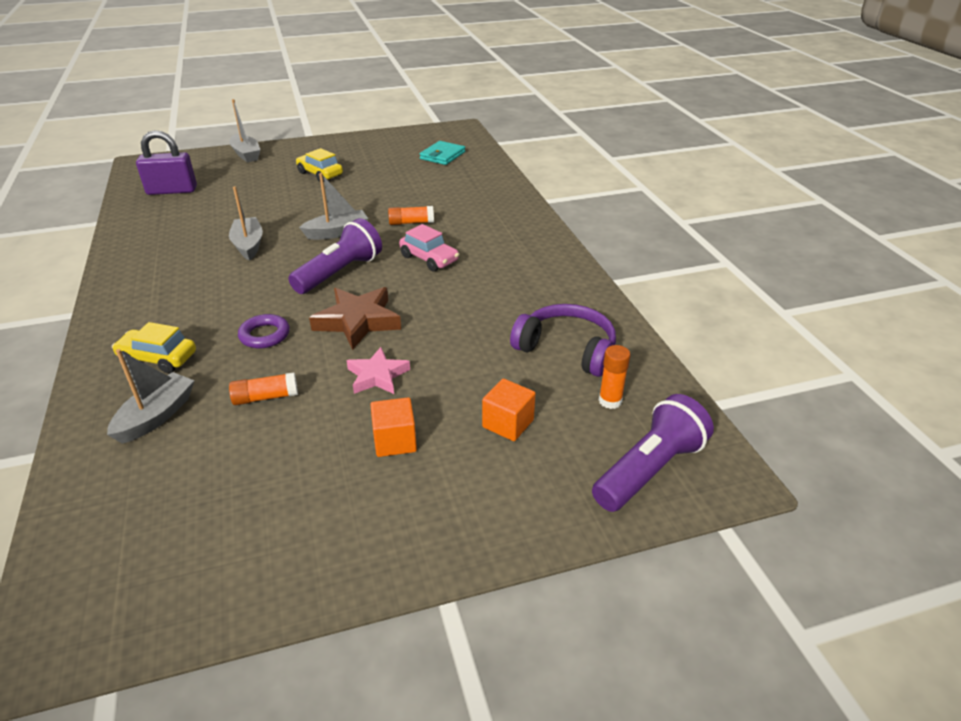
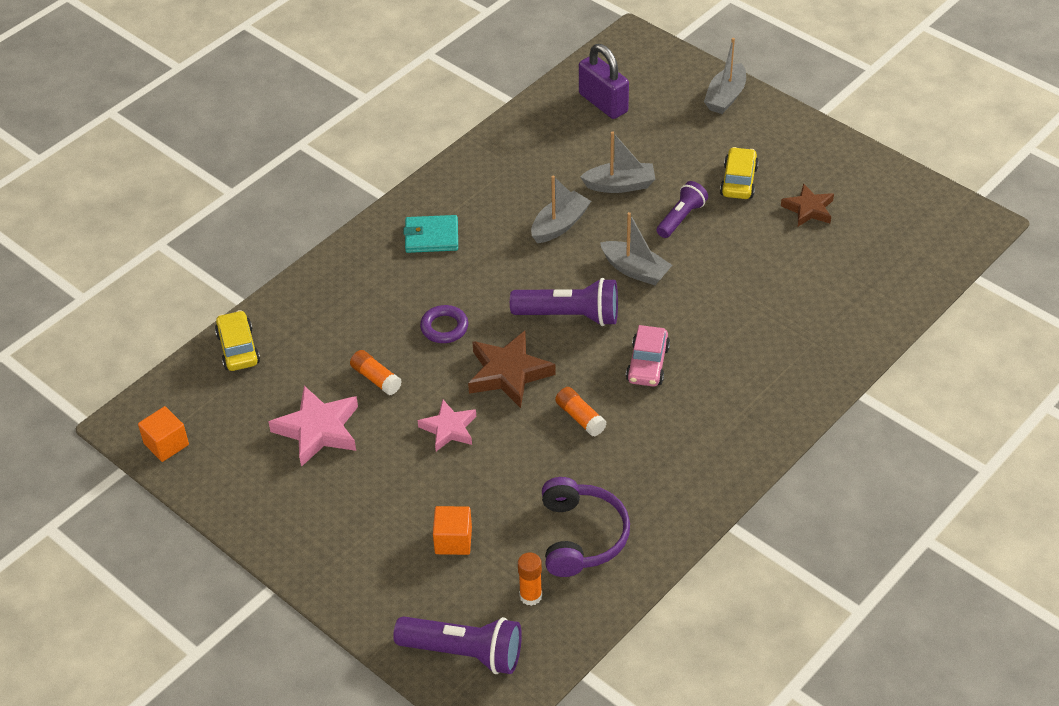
camera: 60 degrees right, 10 degrees up
grey boat [107,349,195,444] -> grey boat moved to [580,131,656,193]
yellow car [112,322,196,373] -> yellow car moved to [215,310,260,371]
orange cube [370,397,417,457] -> orange cube moved to [138,406,189,462]
orange glue stick [388,206,434,225] -> orange glue stick moved to [555,387,606,437]
turquoise wallet [420,141,465,165] -> turquoise wallet moved to [403,215,458,253]
none -> pink star [269,386,358,467]
none -> purple flashlight [657,181,708,238]
none -> brown star [781,183,834,227]

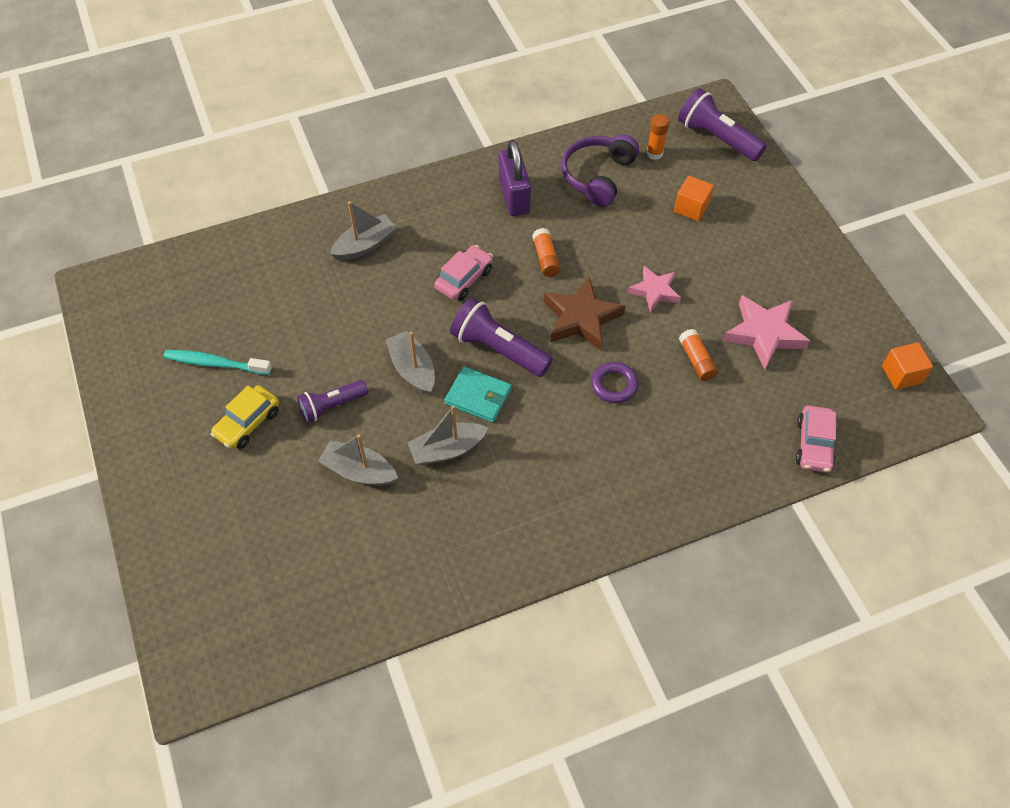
camera: 155 degrees left, 10 degrees up
yellow car [215,310,260,371] -> pink car [796,405,836,473]
turquoise wallet [403,215,458,253] -> turquoise wallet moved to [445,366,512,423]
purple padlock [579,44,629,119] -> purple padlock moved to [499,140,531,216]
grey boat [704,38,746,114] -> grey boat moved to [330,201,397,261]
brown star [781,183,834,227] -> turquoise toothbrush [164,350,272,375]

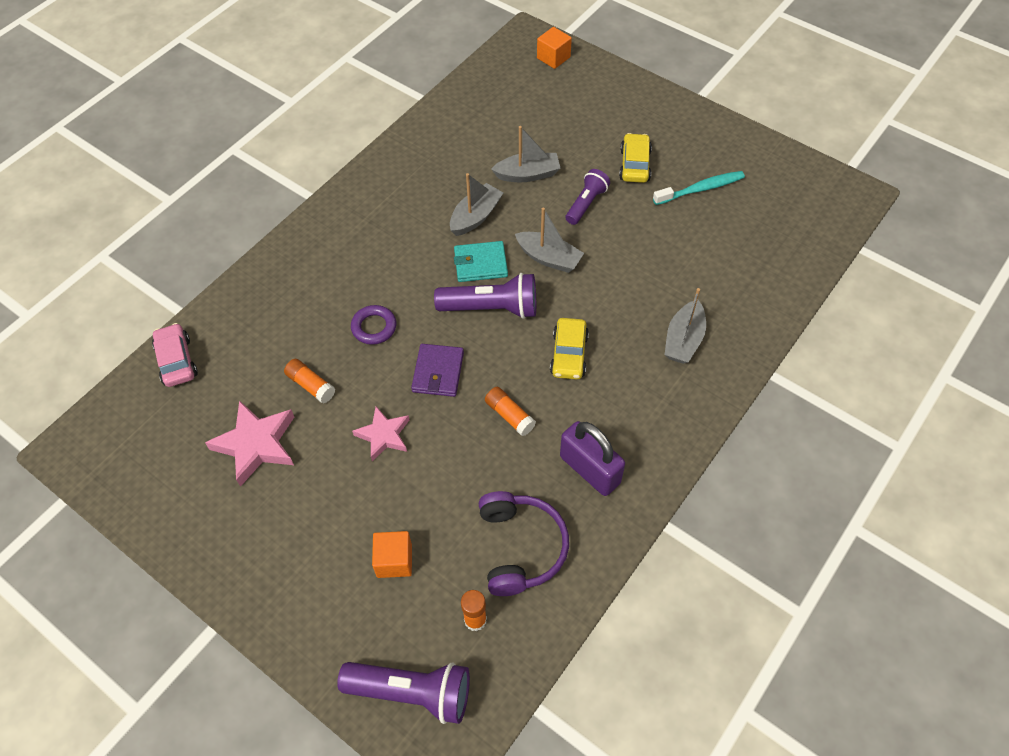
camera: 150 degrees right, 0 degrees up
pink car [435,245,493,301] -> yellow car [550,318,589,379]
brown star [544,276,625,350] -> purple wallet [411,344,464,397]
orange cube [882,342,933,390] -> orange cube moved to [537,27,572,69]

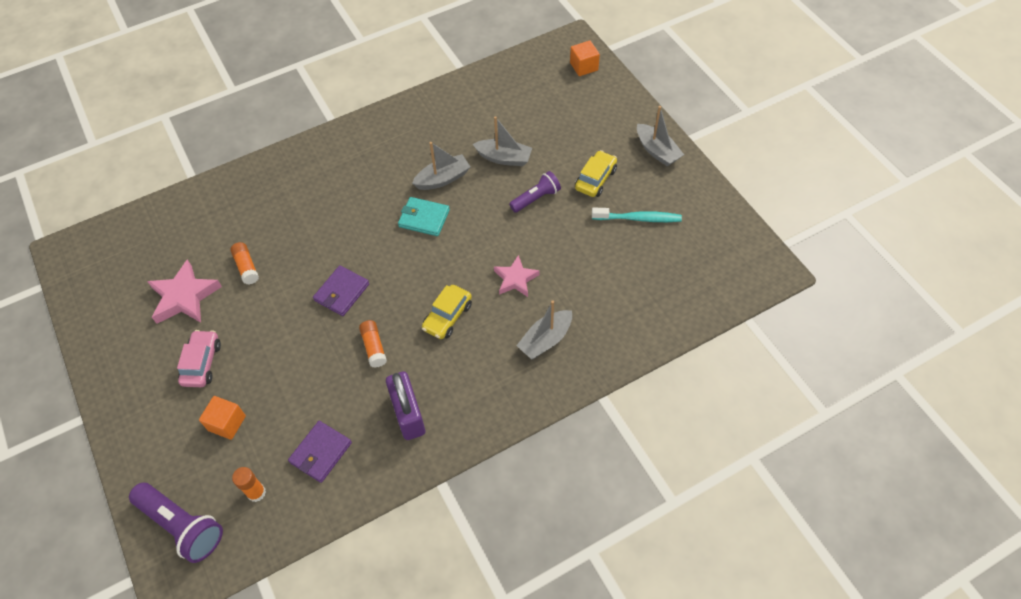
camera: 25 degrees right, 0 degrees up
pink car [152,323,198,387] -> pink car moved to [177,330,221,387]
purple ring [351,305,396,345] -> none
pink star [352,406,409,461] -> pink star moved to [494,255,540,297]
purple flashlight [434,273,536,319] -> none
purple headphones [479,491,569,596] -> purple wallet [288,421,352,483]
grey boat [515,207,584,273] -> grey boat moved to [637,106,684,166]

